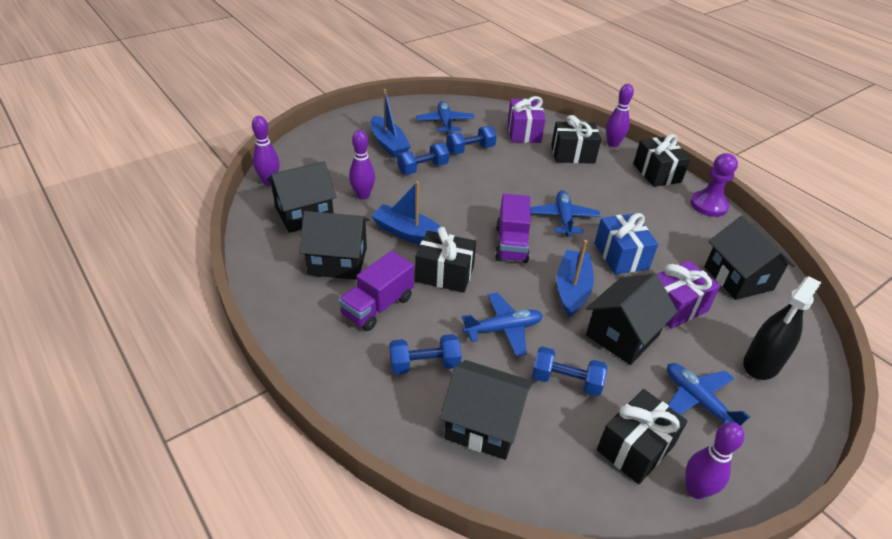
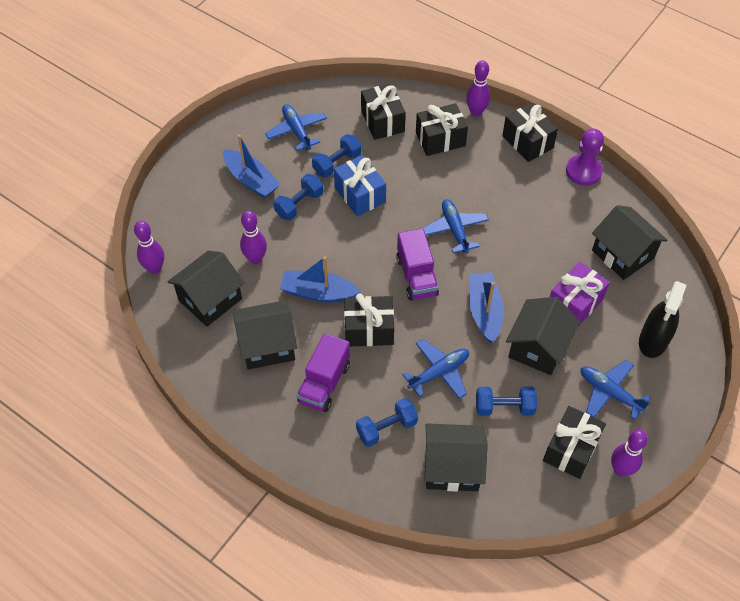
camera: 15 degrees left, 15 degrees up
purple gift [508,96,546,143] -> black gift [361,83,406,140]
blue gift [594,213,658,275] -> blue gift moved to [334,155,386,216]

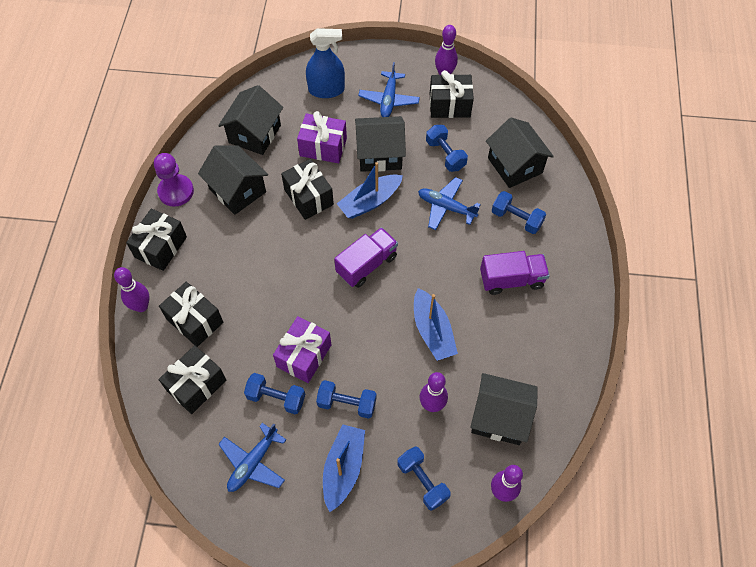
camera: 120 degrees left, 5 degrees up
black house [233,300,297,370] -> black house moved to [198,145,268,215]
blue gift [334,155,386,216] -> purple gift [273,316,331,383]
black gift [344,293,394,347] -> black gift moved to [281,159,334,220]
blue plane [423,199,489,253] -> none
black spray bottle [639,281,686,358] -> blue spray bottle [306,28,345,98]
none -> blue dumbbell [397,446,451,511]

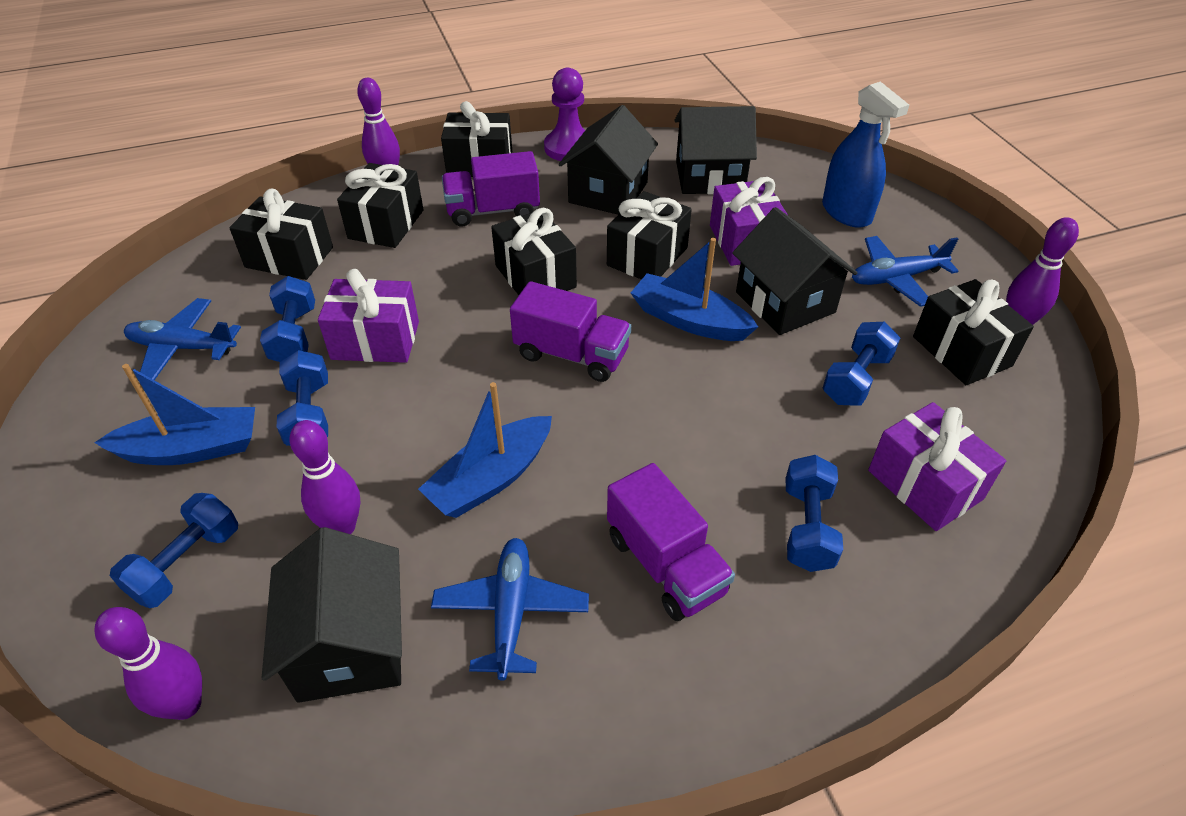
camera: 65 degrees right, 15 degrees down
blue plane [418,177,481,230] -> blue plane moved to [431,538,589,681]
black house [486,118,554,188] -> purple gift [868,402,1006,531]
none -> purple truck [442,151,540,227]
none -> black gift [491,208,577,295]

